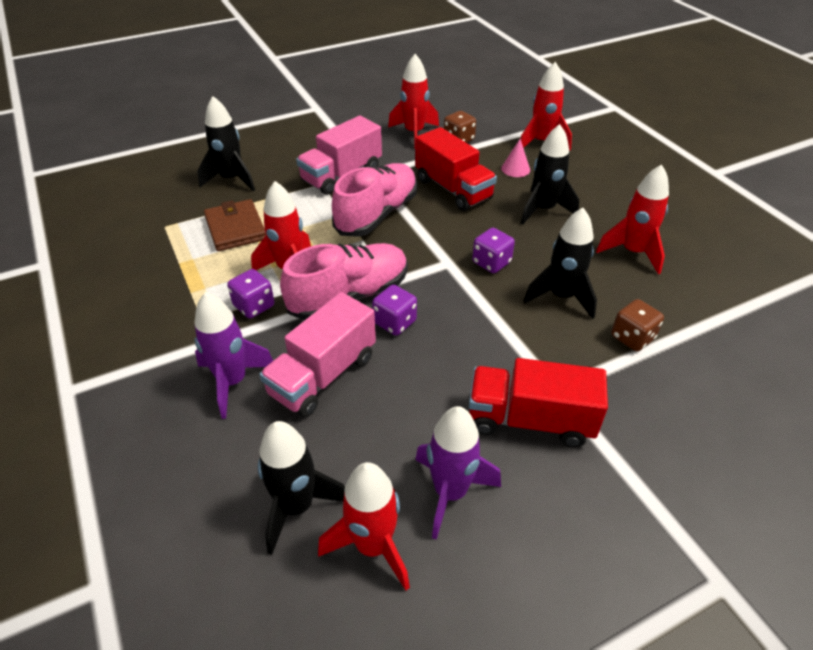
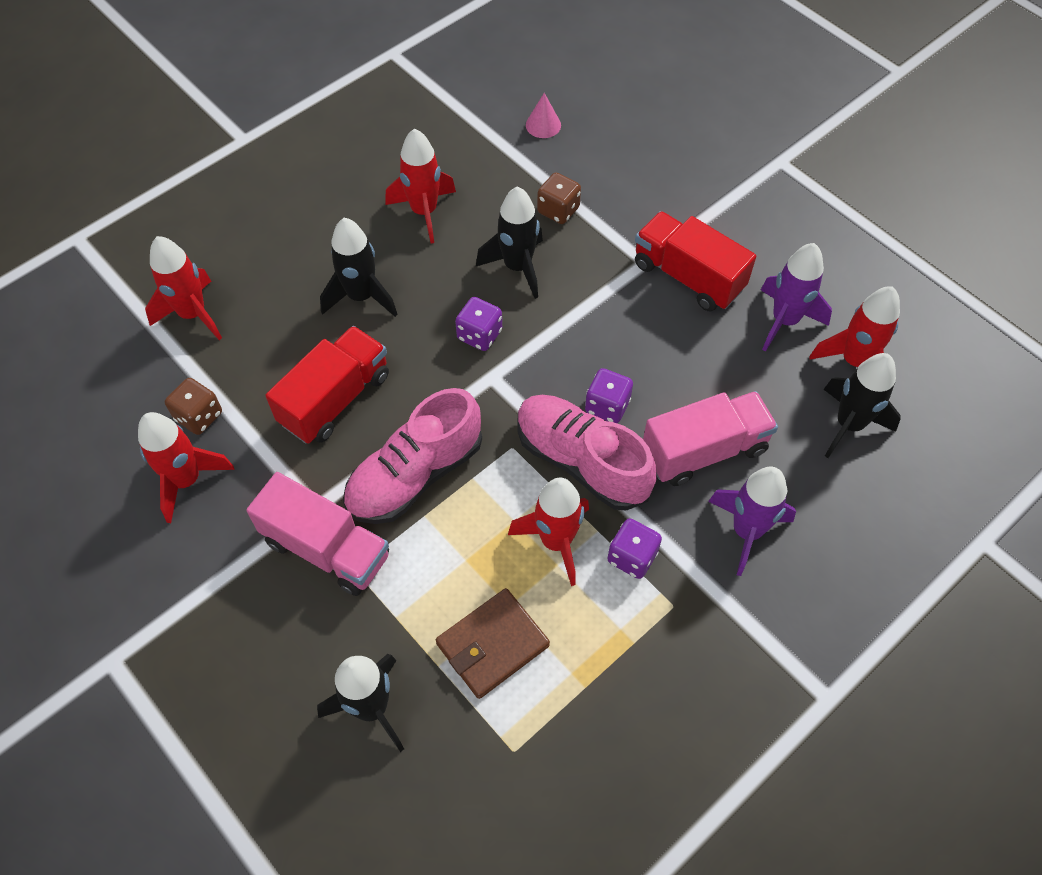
camera: 105 degrees left, 15 degrees up
pink truck [259,292,376,417] -> pink truck turned 45 degrees counterclockwise [643,391,778,486]
pink shoe [332,163,417,237] -> pink shoe turned 60 degrees counterclockwise [343,388,482,524]
red truck [469,358,608,447] -> red truck turned 135 degrees clockwise [635,211,756,312]
pink cone [501,139,530,177] -> pink cone moved to [526,93,561,138]

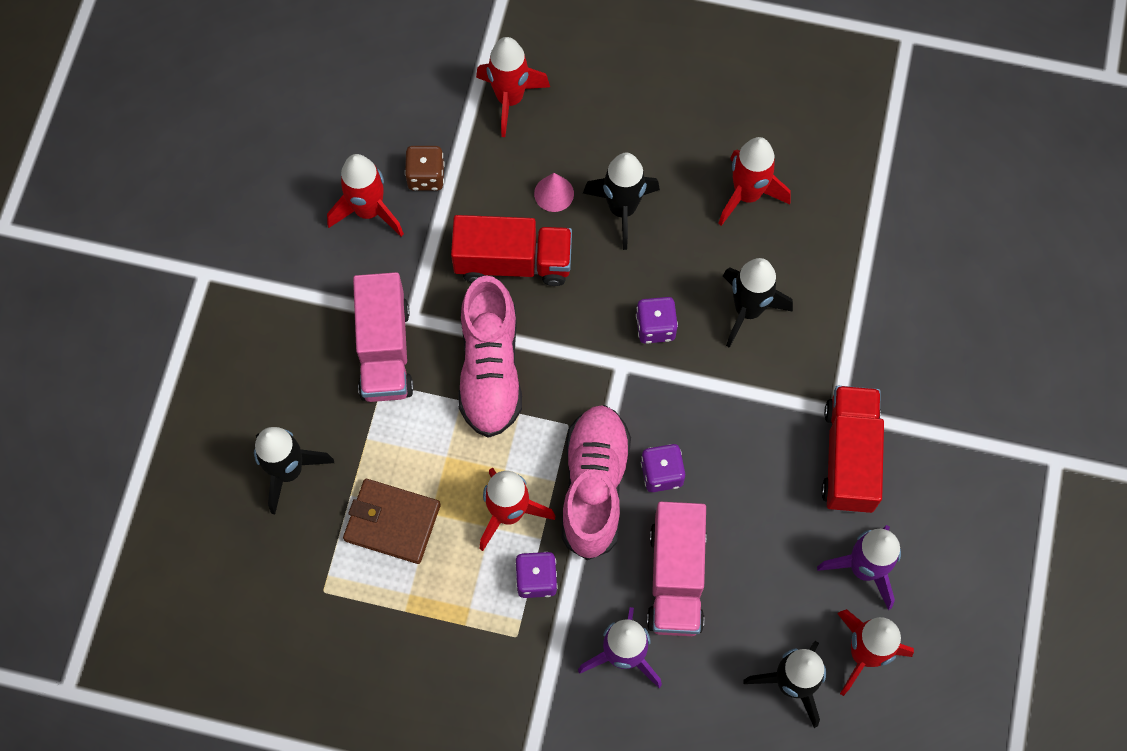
camera: 55 degrees right, 10 degrees up
pink shoe [343,388,482,524] -> pink shoe turned 105 degrees counterclockwise [458,275,522,438]
pink cone [526,93,561,138] -> pink cone moved to [534,173,574,212]
brown dice [537,173,581,224] -> none
pink truck [643,391,778,486] -> pink truck turned 60 degrees clockwise [647,502,707,636]

